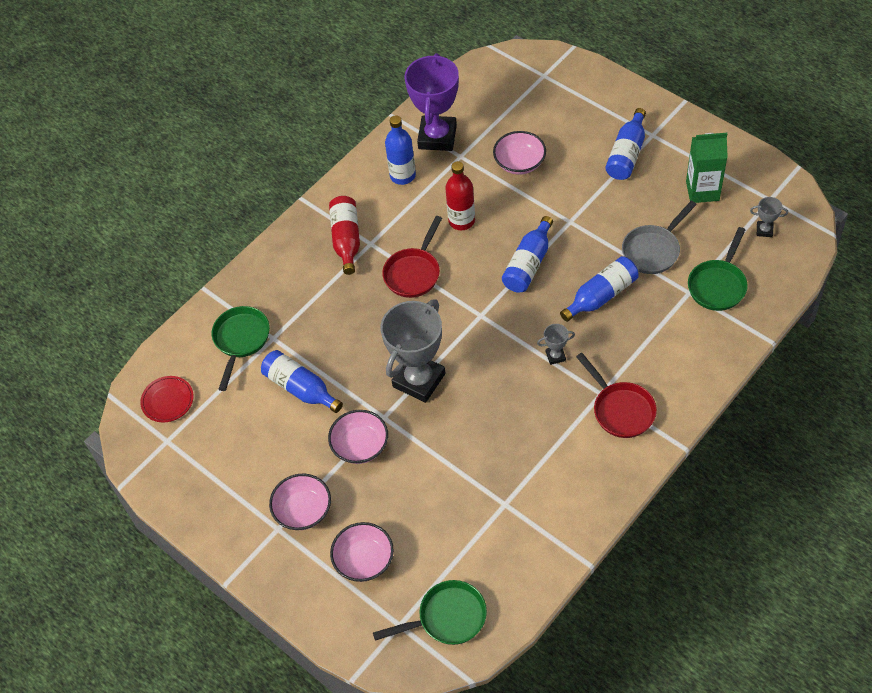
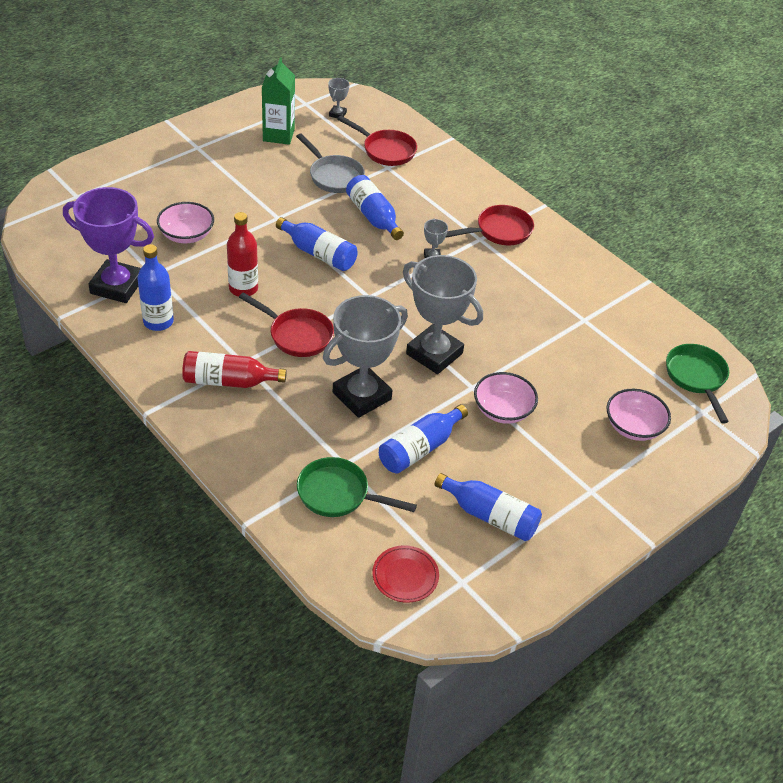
camera: 90 degrees left, 10 degrees down
pink bowl [269,474,331,530] -> none
blue bottle [605,108,646,180] -> blue bottle moved to [435,473,542,541]
green pan [688,227,748,311] -> red pan [337,116,417,166]
none -> grey trophy [323,295,408,418]

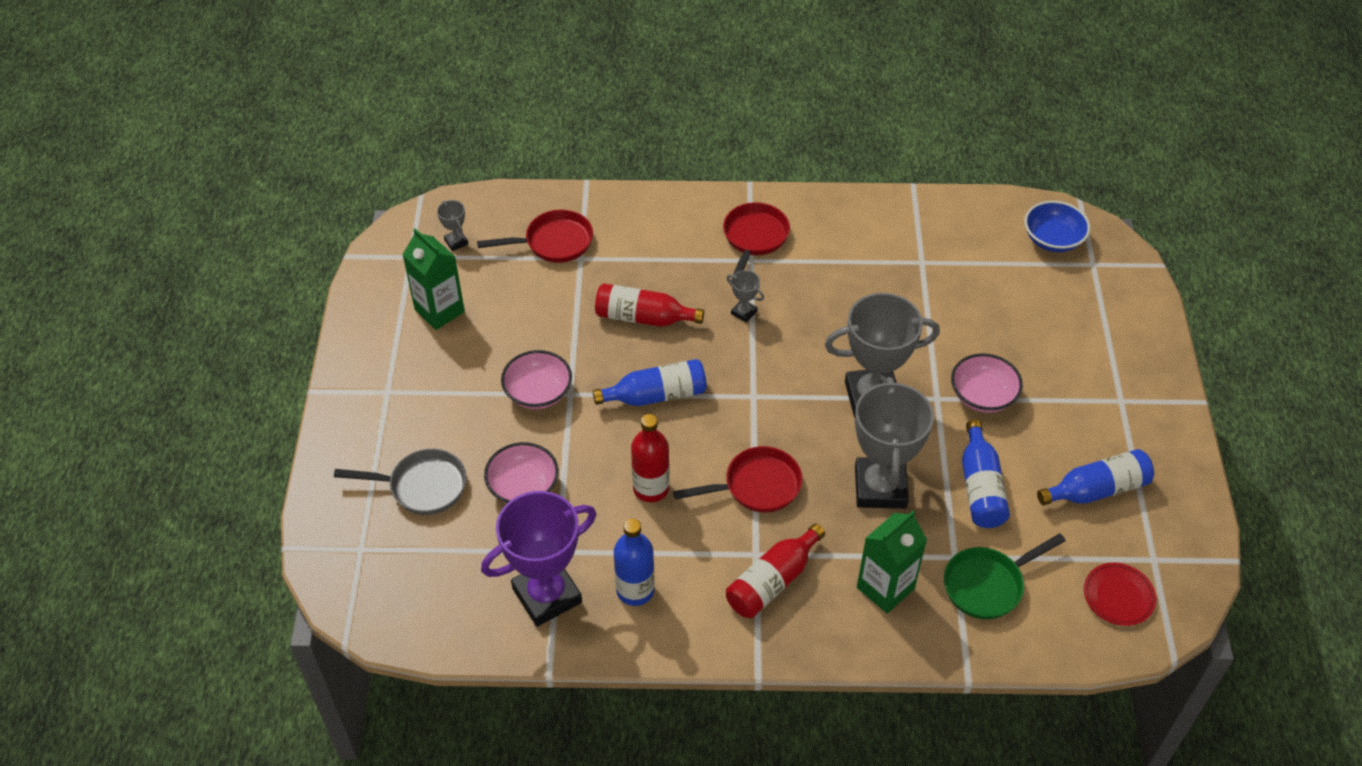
camera: 45 degrees left, 5 degrees up
grey pan [296,134,365,193] -> grey pan moved to [334,449,467,515]
blue bottle [346,175,404,240] -> red bottle [595,283,704,327]
pink bowl [607,389,671,441] -> pink bowl moved to [501,350,572,409]
green pan [666,344,729,423] -> blue bowl [1024,201,1090,252]
none -> green carton [857,510,927,614]

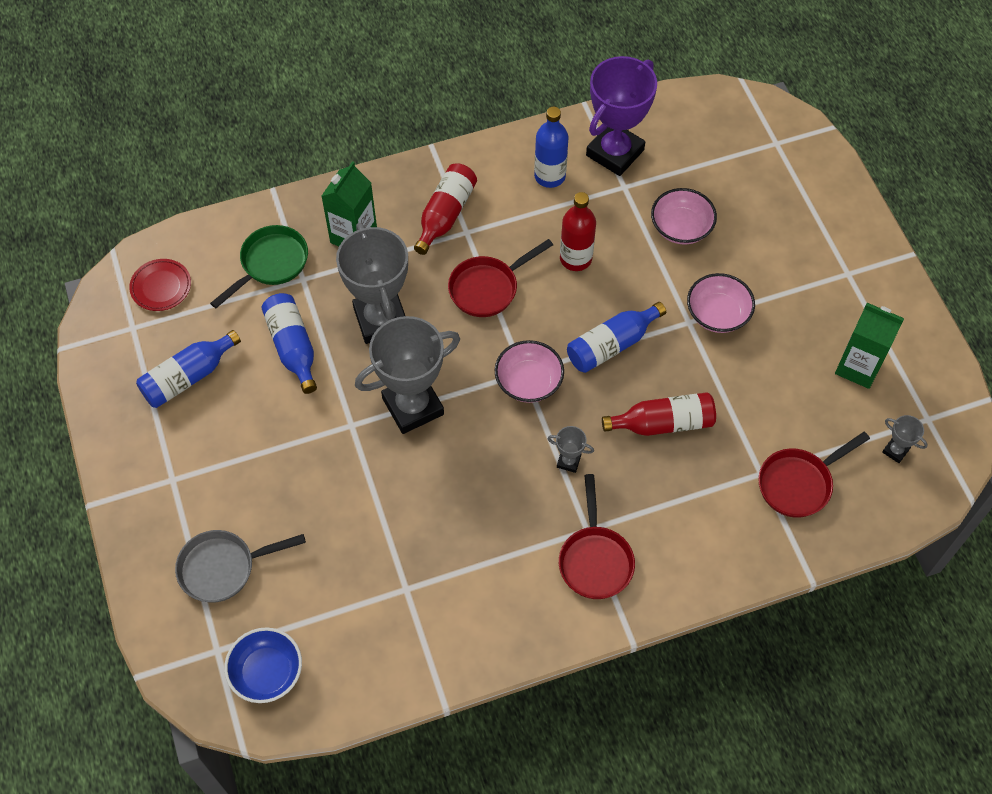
camera: 160 degrees right, 10 degrees up
grey pan [334,449,467,515] -> grey pan moved to [175,530,306,603]
pink bowl [951,353,1023,413] -> pink bowl moved to [495,340,564,403]

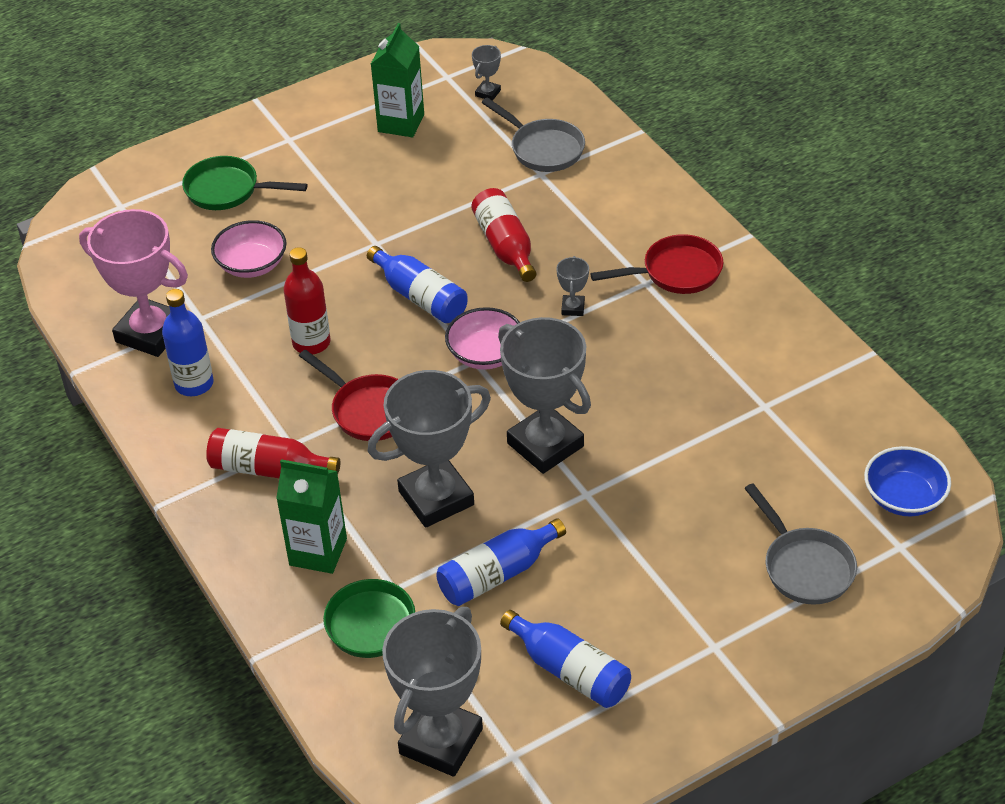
camera: 100 degrees left, 15 degrees down
red plate [129,259,191,311] -> grey trophy [382,607,483,777]
purple trophy [586,56,657,176] -> pink trophy [79,209,188,357]
pink bowl [687,273,755,333] -> none
red pan [758,432,870,518] -> grey pan [481,97,585,172]
none -> green pan [182,156,308,210]

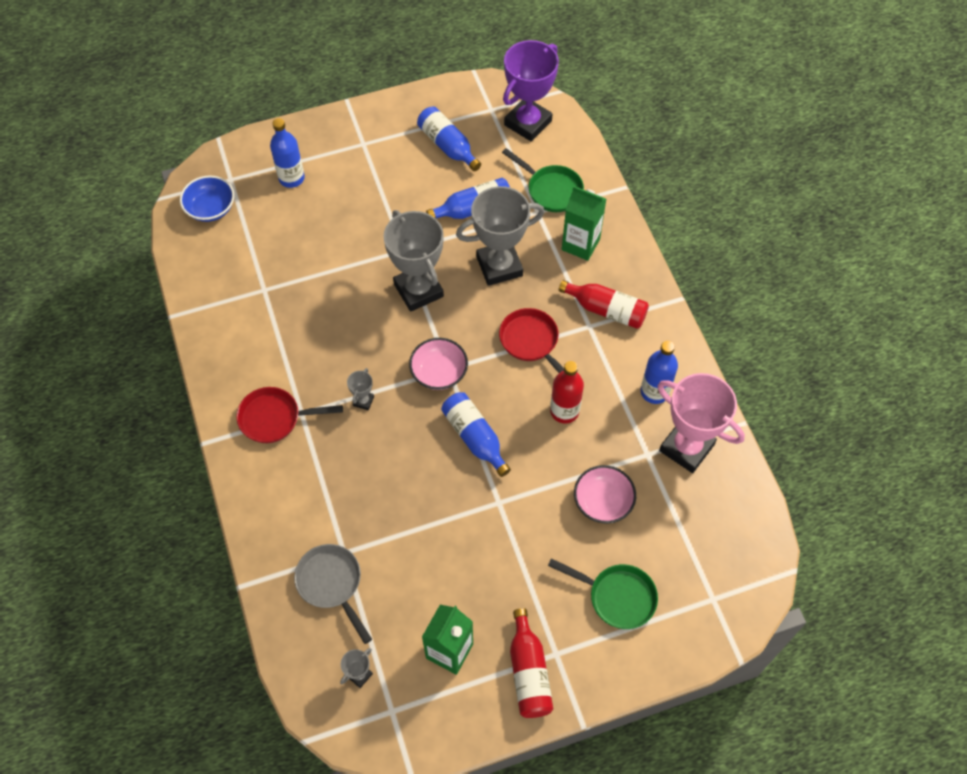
camera: 170 degrees left, 15 degrees up
grey trophy [382,607,483,777] -> purple trophy [503,40,559,142]
red bottle [471,188,536,282] -> red bottle moved to [510,608,553,718]
grey pan [744,483,857,605] -> blue bottle [270,118,305,188]

